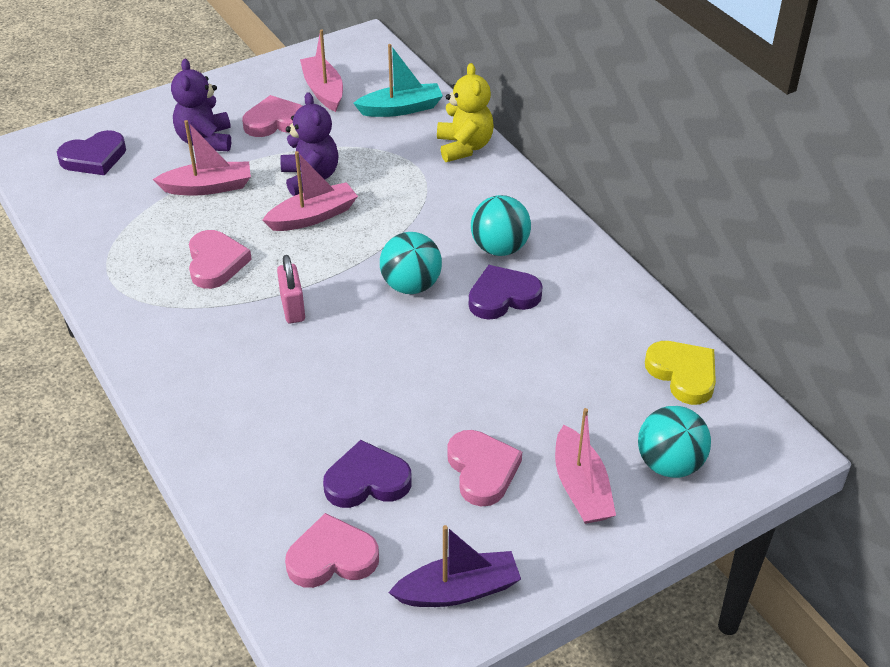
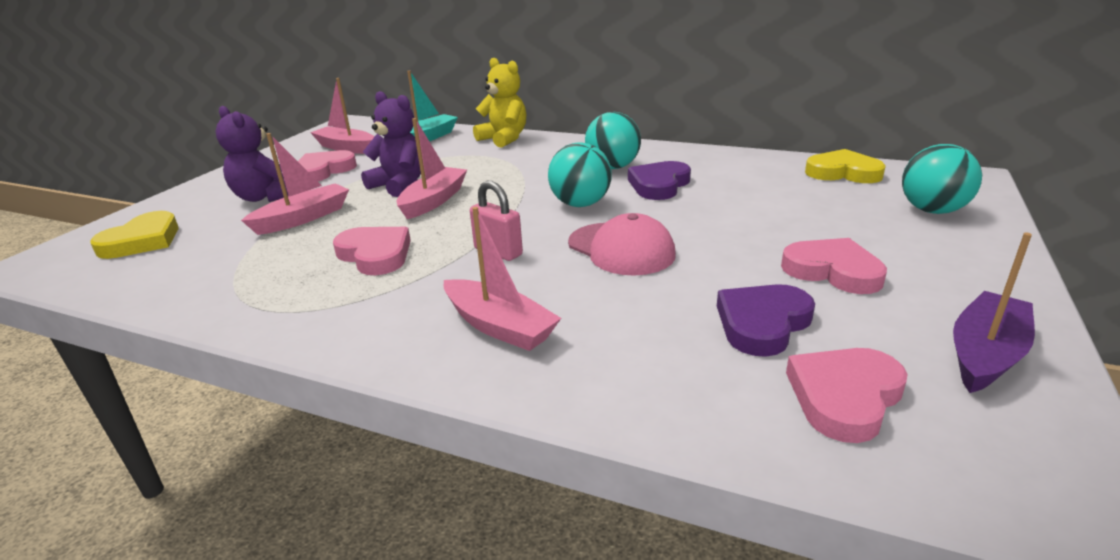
camera: 35 degrees left, 15 degrees down
purple heart [57,130,126,175] -> yellow heart [91,211,179,259]
pink boat [555,408,616,524] -> pink boat moved to [444,207,561,351]
none -> pink cap [568,213,676,276]

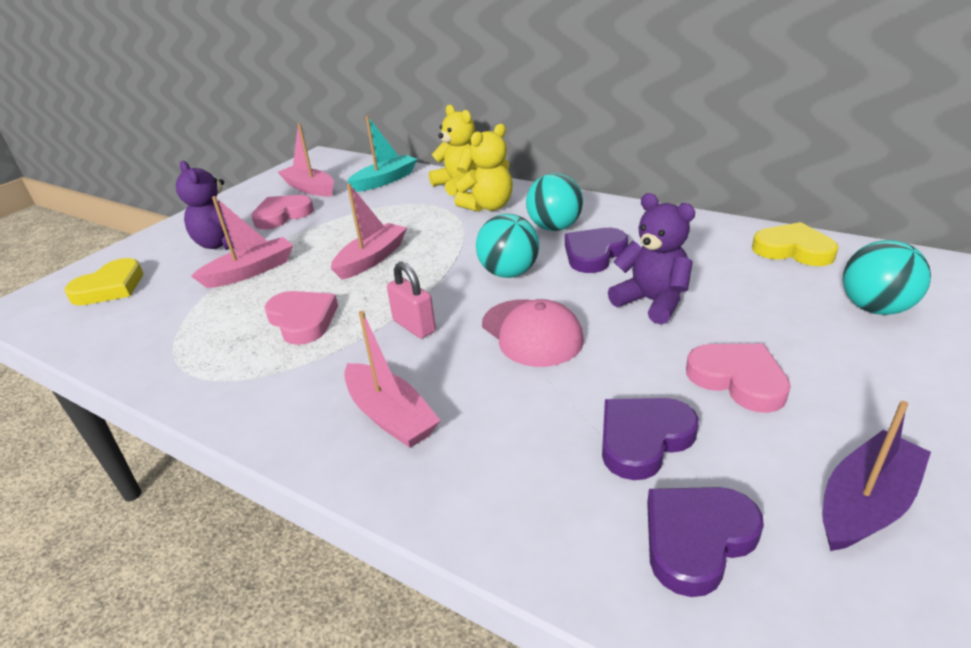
camera: 10 degrees right, 5 degrees up
purple teddy bear [361,91,421,197] -> purple teddy bear moved to [608,193,695,325]
pink heart [786,348,908,443] -> purple heart [647,487,764,597]
none -> yellow teddy bear [454,124,513,212]

